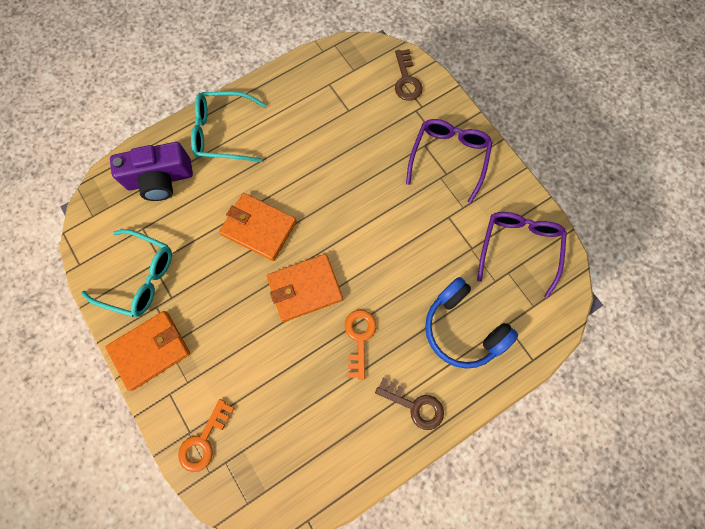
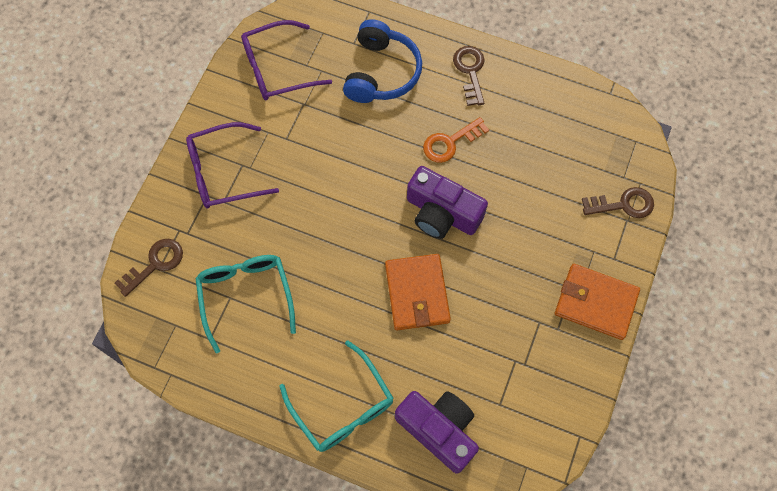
camera: 125 degrees left, 5 degrees down
turquoise glasses [81,229,172,317] -> turquoise glasses moved to [195,255,296,353]
orange key [178,399,234,472] -> brown key [582,187,654,218]
orange wallet [267,254,343,322] -> purple camera [407,166,488,239]

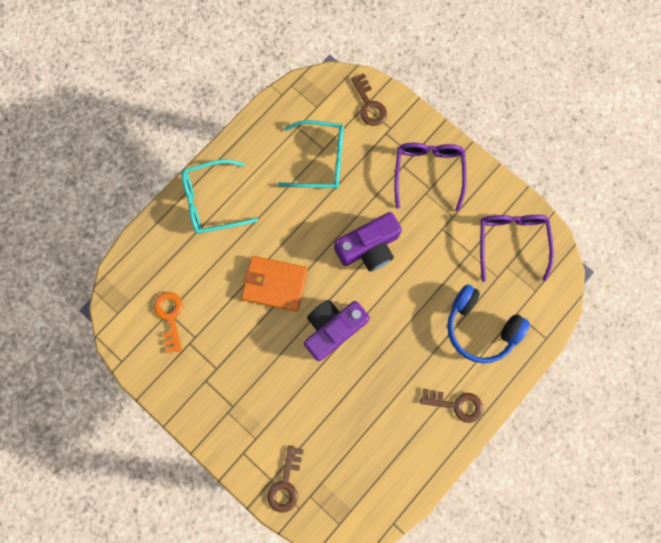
camera: 110 degrees right, 10 degrees up
purple camera [395,391,479,474] -> purple camera moved to [334,212,402,272]
orange key [423,117,489,163] -> orange key moved to [154,292,183,353]
orange wallet [555,264,640,340] -> none

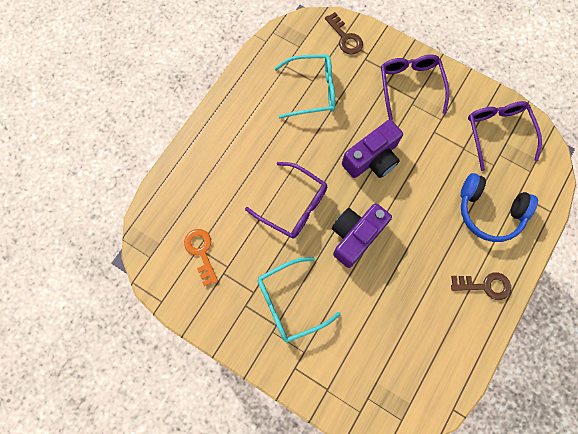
camera: 10 degrees left, 5 degrees down
turquoise glasses [181,160,258,234] -> turquoise glasses moved to [258,257,341,343]
orange wallet [241,256,308,312] -> purple glasses [245,162,327,239]
brown key [267,445,303,513] -> none

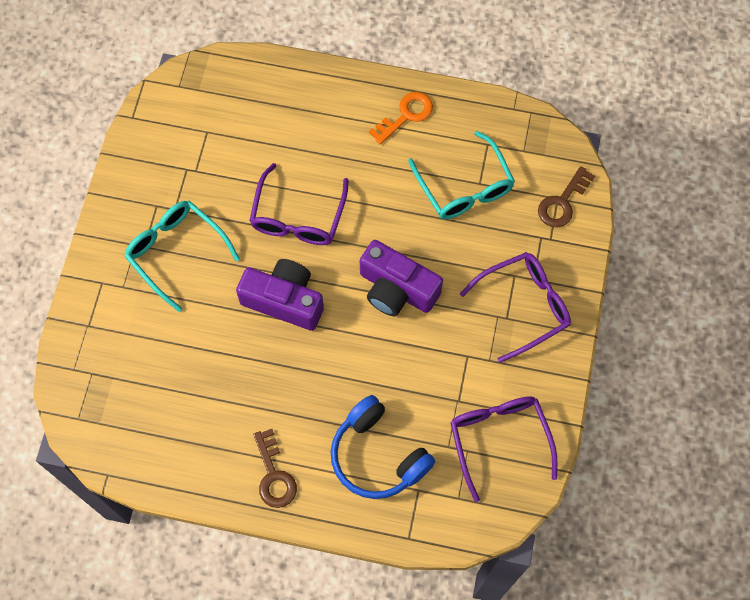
camera: 70 degrees right, 5 degrees down
orange key [184,229,218,286] -> orange key moved to [369,92,433,145]
blue headphones [461,173,538,242] -> blue headphones turned 45 degrees counterclockwise [331,395,435,499]
purple glasses [468,101,542,171] -> purple glasses turned 75 degrees counterclockwise [450,396,557,502]

